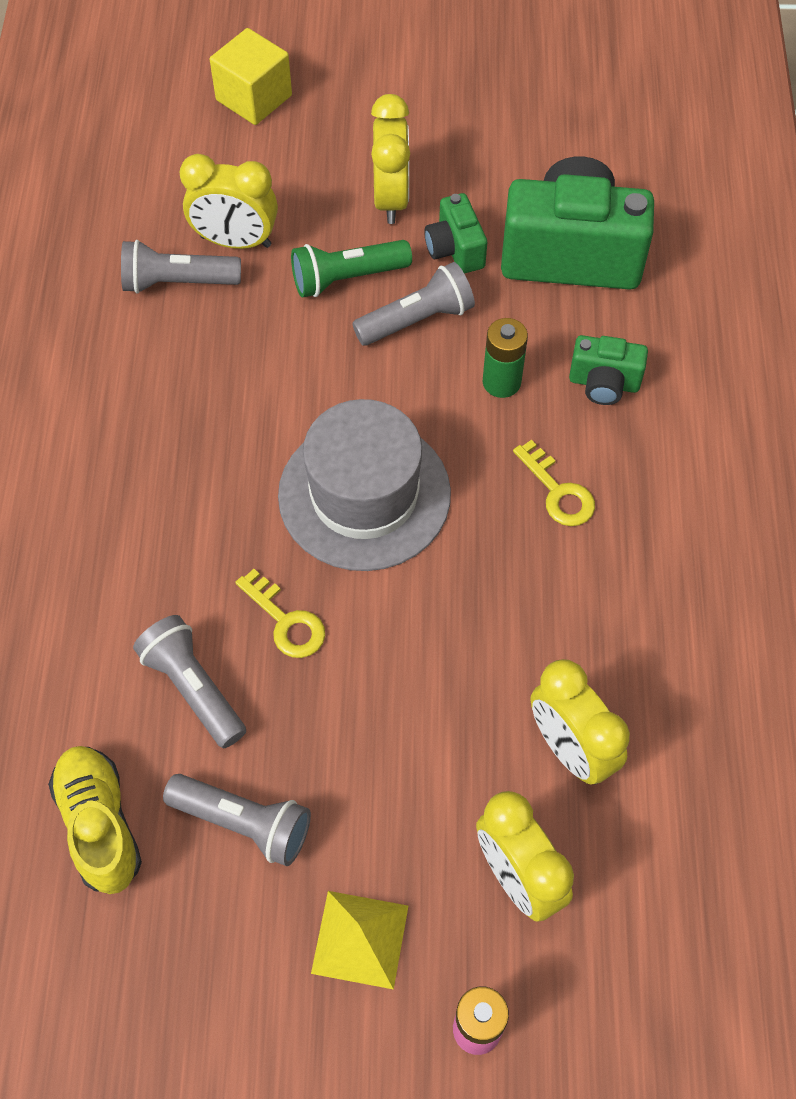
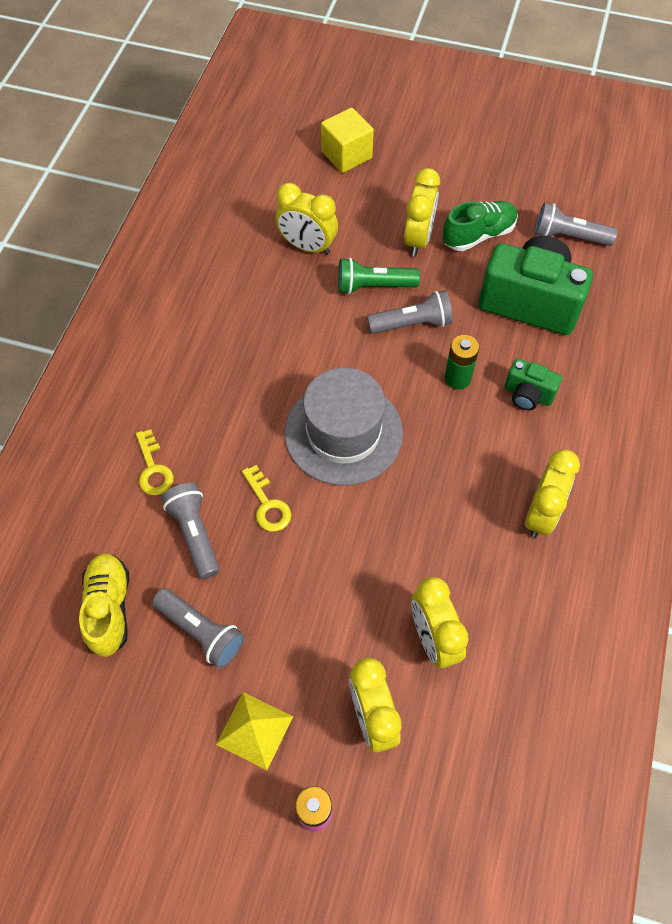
camera: 15 degrees right, 0 degrees up
grey flashlight [121,240,241,294] -> grey flashlight moved to [535,203,618,246]
green camera [424,193,487,274] -> none
yellow key [513,440,595,526] -> yellow key moved to [136,429,174,496]
none -> green shoe [443,201,518,251]
none -> yellow clock [525,449,580,539]

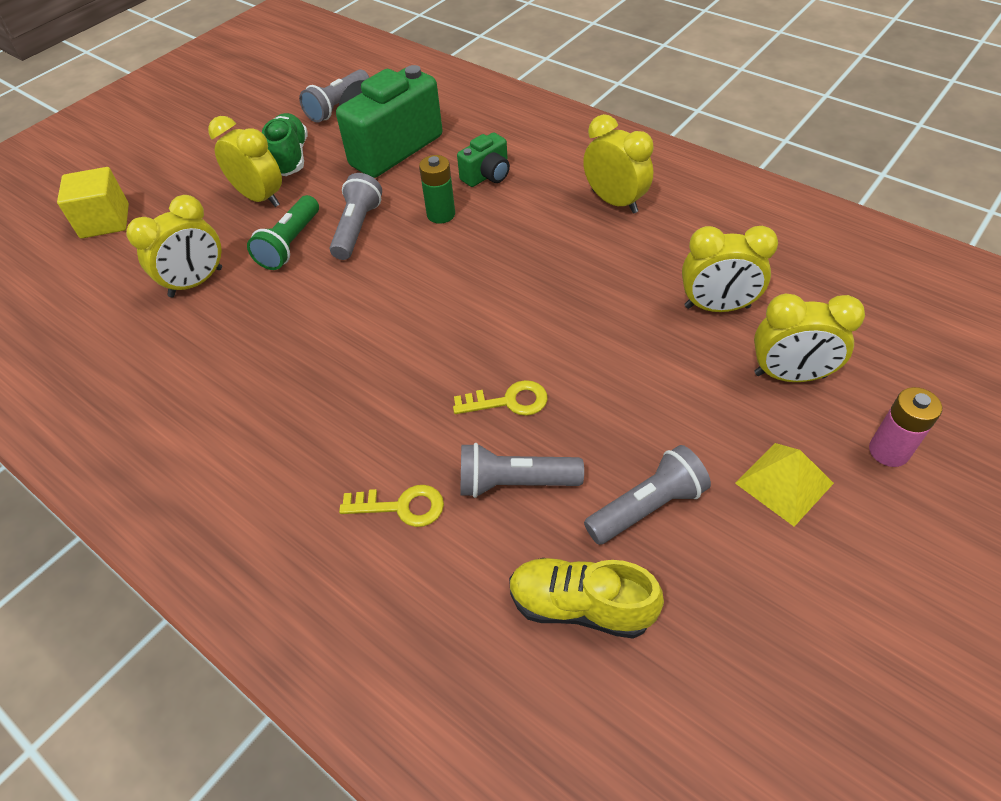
camera: 65 degrees left, 10 degrees down
grey hat [284,367,403,486] -> none

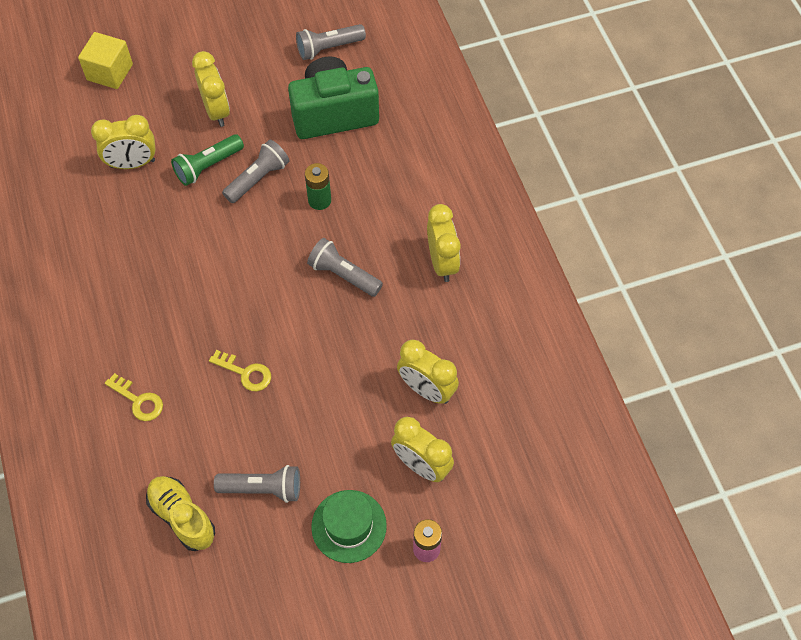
camera: 30 degrees right, 10 degrees up
green shoe [262,113,308,176] -> none
green camera [457,132,510,187] -> none
grey flashlight [460,443,584,498] -> grey flashlight moved to [307,238,383,297]
yellow pyramid [735,443,834,527] -> green hat [311,490,387,563]

